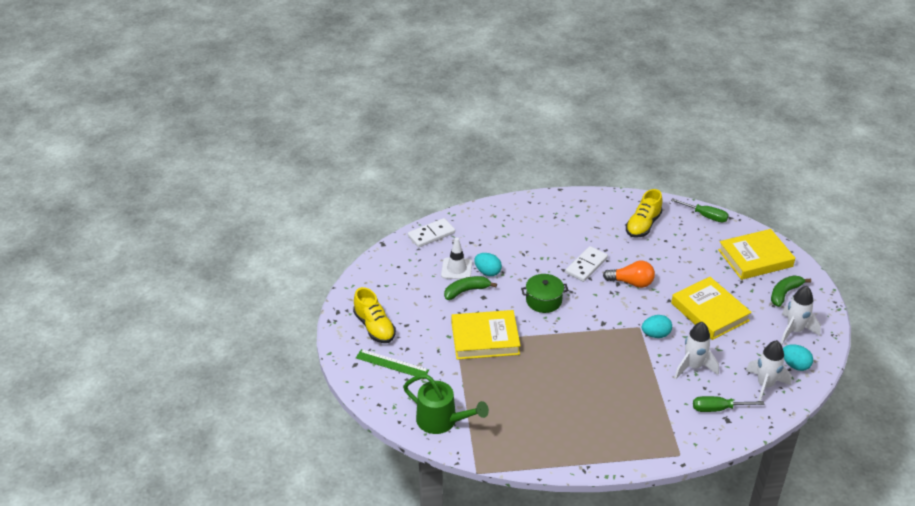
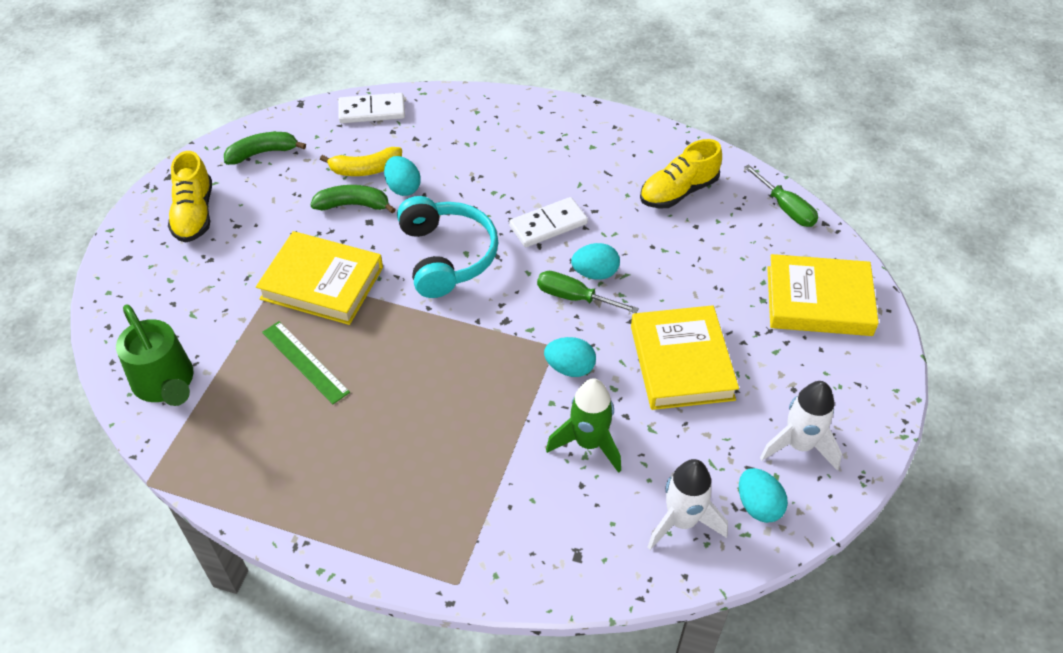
camera: 25 degrees right, 10 degrees up
green ruler [356,349,429,376] -> green ruler moved to [262,321,350,404]
white traffic cone [441,238,472,280] -> yellow banana [320,147,402,176]
green pot [521,274,568,313] -> turquoise headphones [397,196,499,298]
orange light bulb [603,261,655,288] -> turquoise egg [571,243,620,280]
white rocket [674,322,719,379] -> green rocket [546,378,621,473]
green screwdriver [693,396,765,412] -> green screwdriver moved to [537,271,639,313]
green banana [771,275,811,307] -> green banana moved to [224,132,306,165]

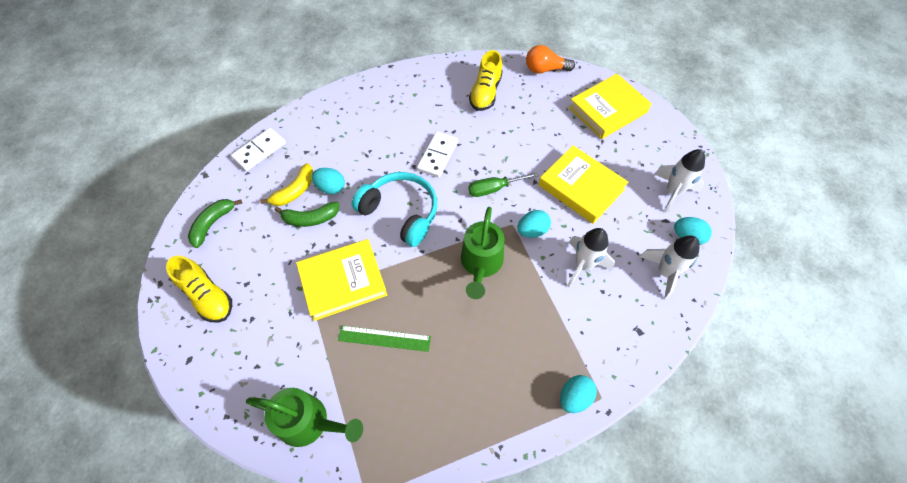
camera: 40 degrees left, 10 degrees up
green banana [310,185,396,213] -> green banana turned 150 degrees counterclockwise [275,202,339,227]
green rocket [546,378,621,473] -> white rocket [567,228,615,287]
turquoise egg [571,243,620,280] -> turquoise egg moved to [560,375,597,413]
green screwdriver [744,164,818,227] -> orange light bulb [526,45,575,74]
none -> green watering can [461,207,504,299]

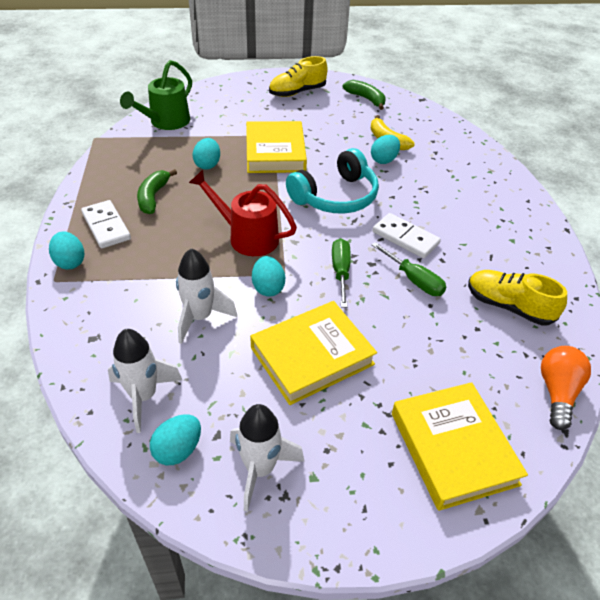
camera: 105 degrees right, 15 degrees down
white domino [231,128,286,171] -> white domino moved to [81,200,131,248]
green banana [275,202,339,227] -> green banana moved to [137,169,177,214]
green ruler [338,326,431,352] -> turquoise egg [193,138,220,170]
green watering can [461,207,504,299] -> red watering can [189,170,297,256]
none -> green screwdriver [371,242,446,296]

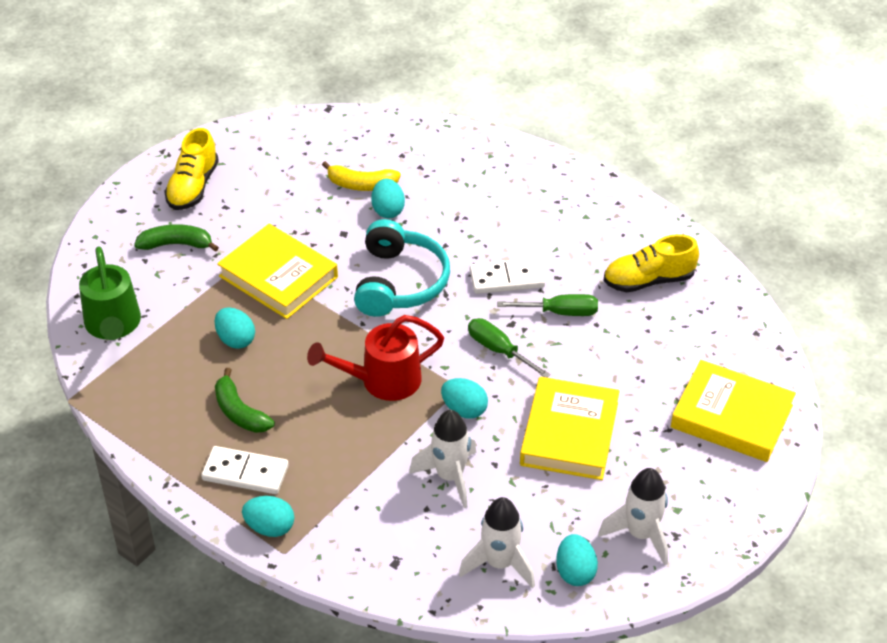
camera: 45 degrees left, 0 degrees up
green banana [343,80,386,110] -> green banana moved to [134,224,219,252]
orange light bulb [541,346,591,430] -> none

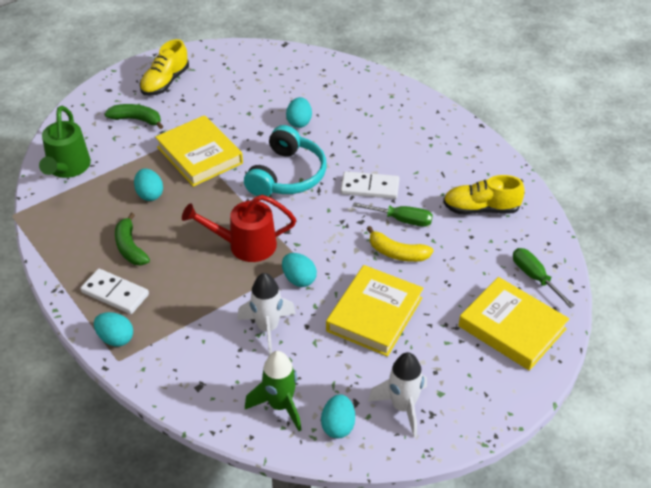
camera: 15 degrees right, 0 degrees up
yellow banana [322,161,401,191] -> yellow banana moved to [367,226,433,262]
white rocket [459,497,535,589] -> green rocket [245,351,301,431]
green screwdriver [468,318,551,378] -> green screwdriver moved to [513,248,575,308]

